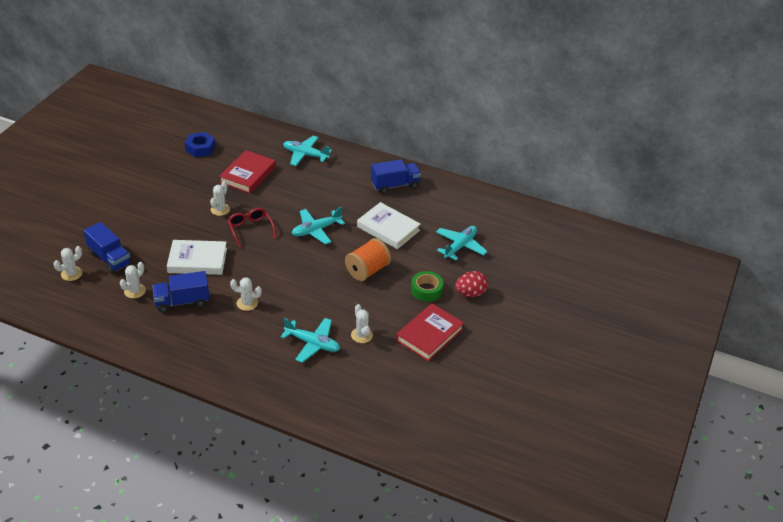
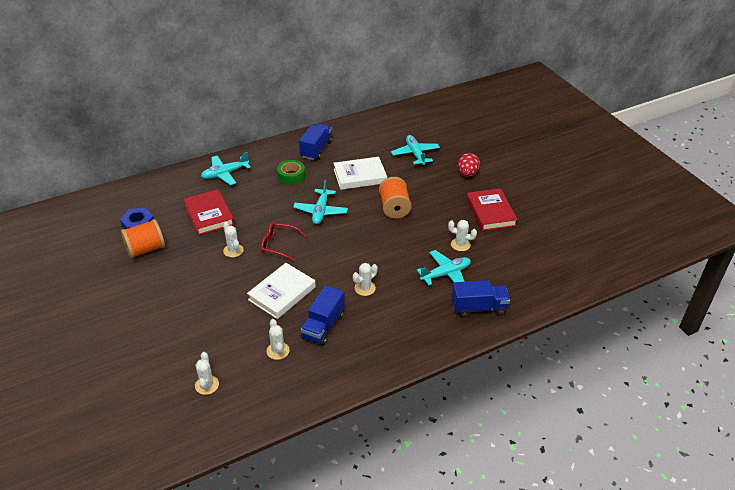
camera: 50 degrees left, 0 degrees up
blue truck [83,222,132,274] -> blue truck moved to [452,280,510,318]
green tape [411,271,443,302] -> green tape moved to [277,160,305,185]
none -> orange spool [121,219,165,259]

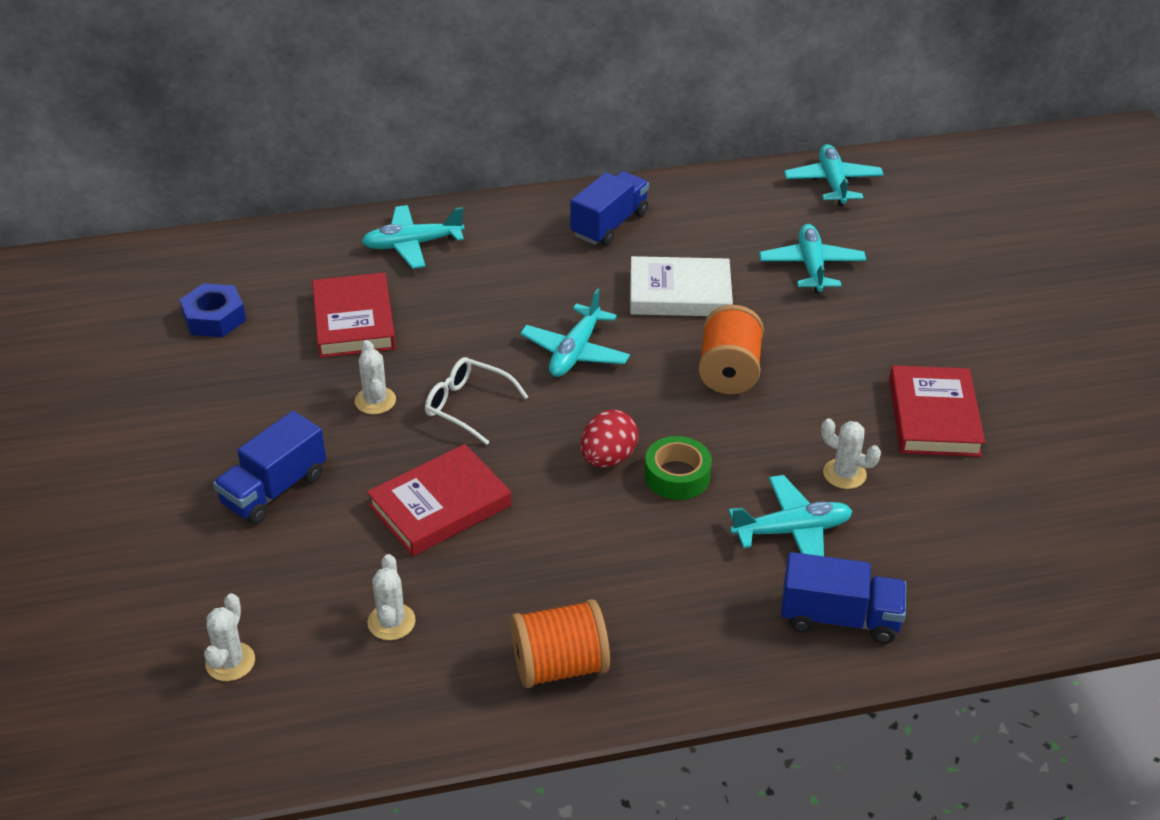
camera: 15 degrees right, 0 degrees up
orange spool [121,219,165,259] -> orange spool moved to [511,599,610,688]
white book [247,263,316,319] -> red book [367,444,511,556]
red glasses [261,222,306,262] -> white glasses [425,357,528,445]
green tape [277,160,305,185] -> green tape moved to [644,436,712,500]
blue truck [301,285,345,346] -> blue truck moved to [213,411,326,525]
white cactus [353,263,378,296] -> none
red egg [458,153,480,177] -> red egg moved to [581,410,638,467]
none -> turquoise plane [784,144,884,206]

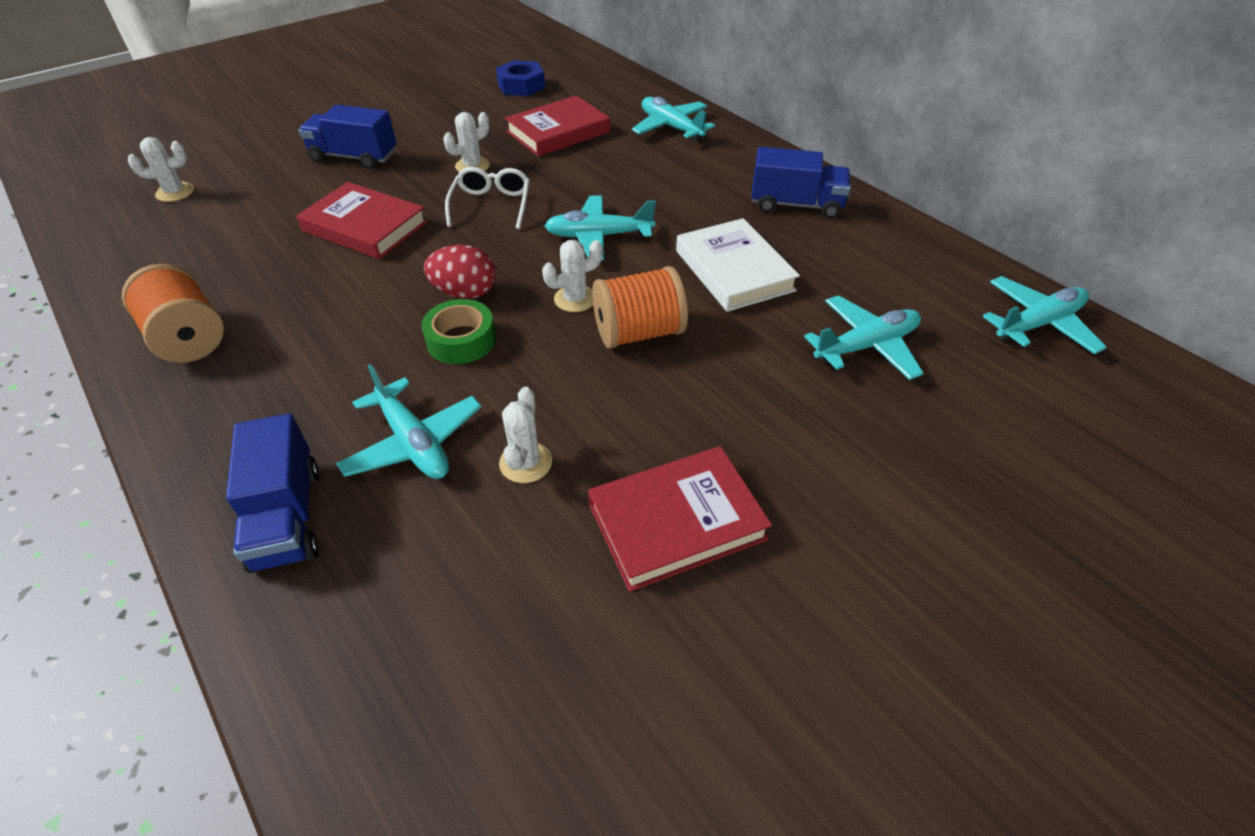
camera: 65 degrees right, 5 degrees up
white cactus [367,554,416,640] -> white cactus moved to [542,240,603,312]

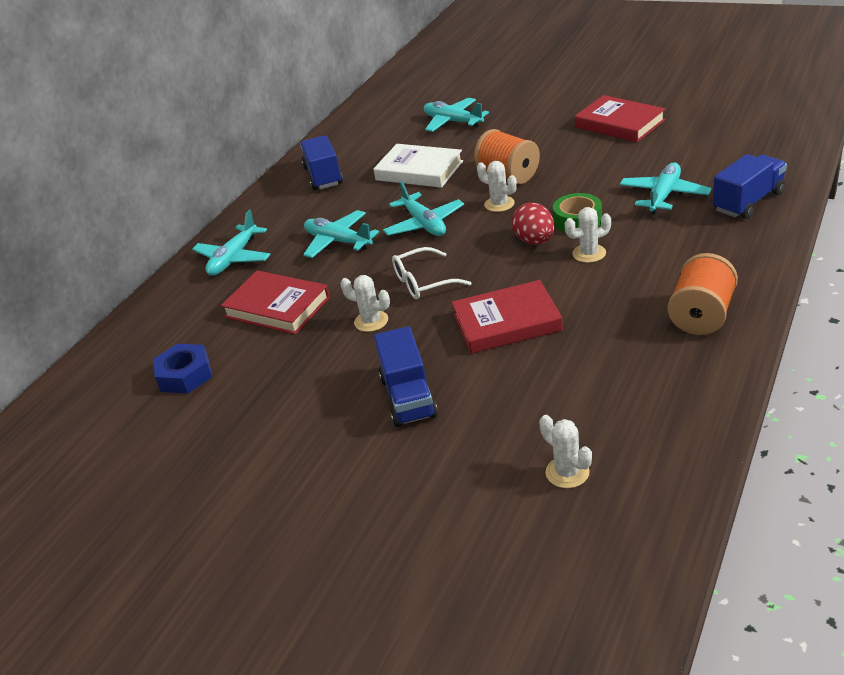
camera: 110 degrees left, 10 degrees down
red book [296,182,428,259] -> red book turned 75 degrees clockwise [452,280,563,354]
white cactus [499,387,552,483] -> white cactus moved to [565,207,611,263]
white book [676,218,800,312] -> white book turned 75 degrees clockwise [373,144,463,188]
turquoise plane [983,276,1107,354] -> turquoise plane moved to [303,210,379,258]

